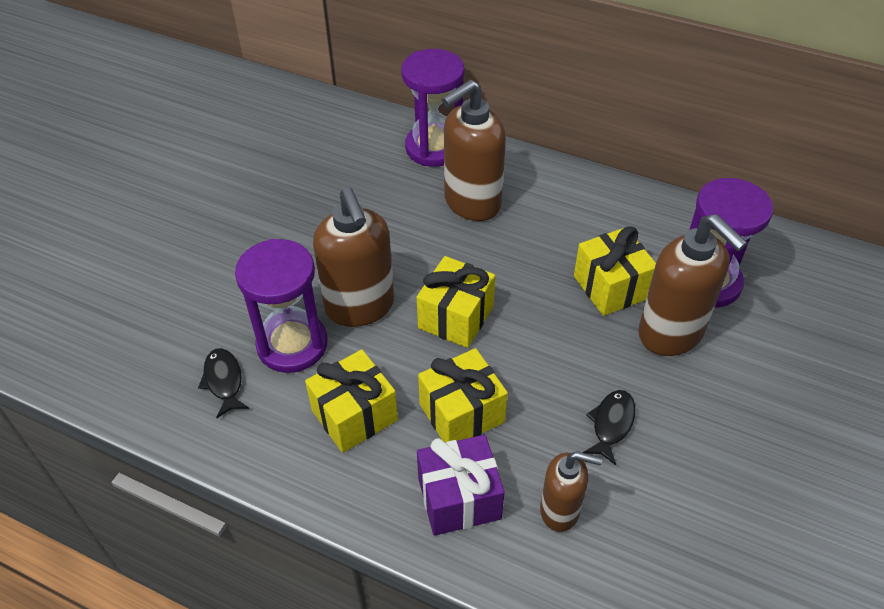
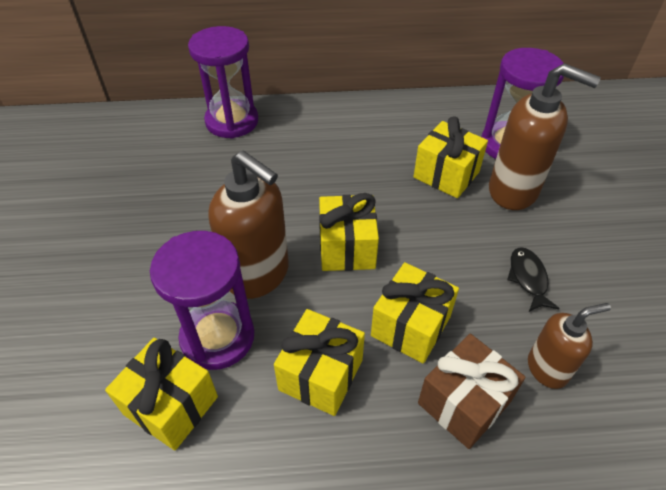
camera: 30 degrees left, 0 degrees up
black fish [198,348,249,418] -> yellow gift [105,338,218,451]
purple gift [417,435,504,536] -> brown gift [418,334,526,449]
brown soap dispenser [442,80,506,221] -> none

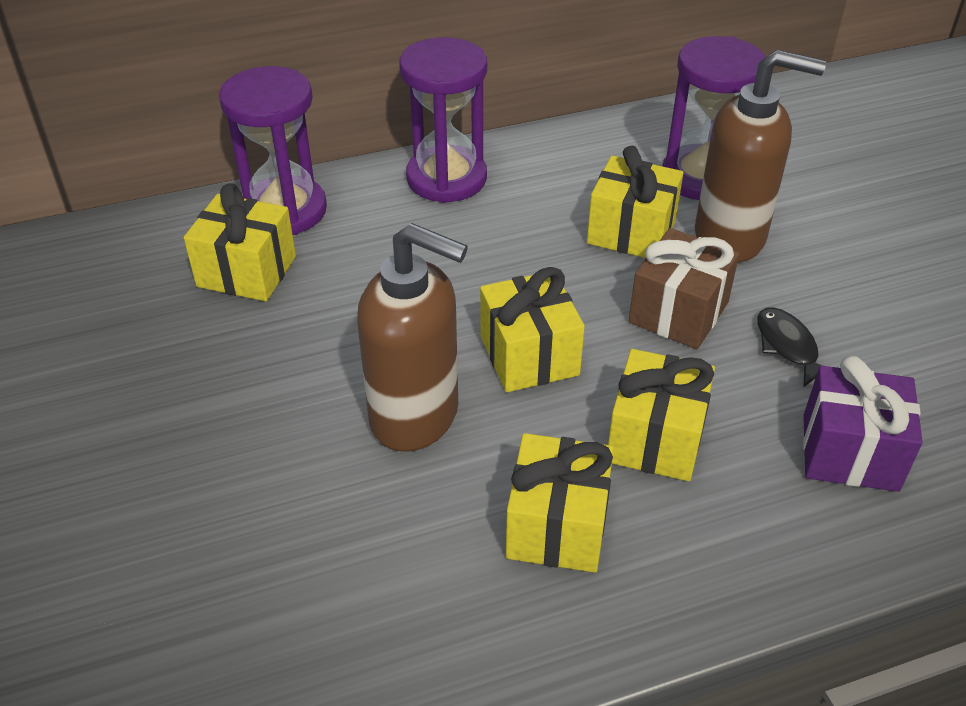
camera: 15 degrees left, 5 degrees down
yellow gift [105,338,218,451] -> yellow gift moved to [184,183,296,301]
purple hourglass [150,231,254,370] -> purple hourglass moved to [399,37,487,203]
brown gift [418,334,526,449] -> brown gift moved to [629,228,739,349]
brown soap dispenser [528,303,611,389] -> purple gift [803,355,923,492]

